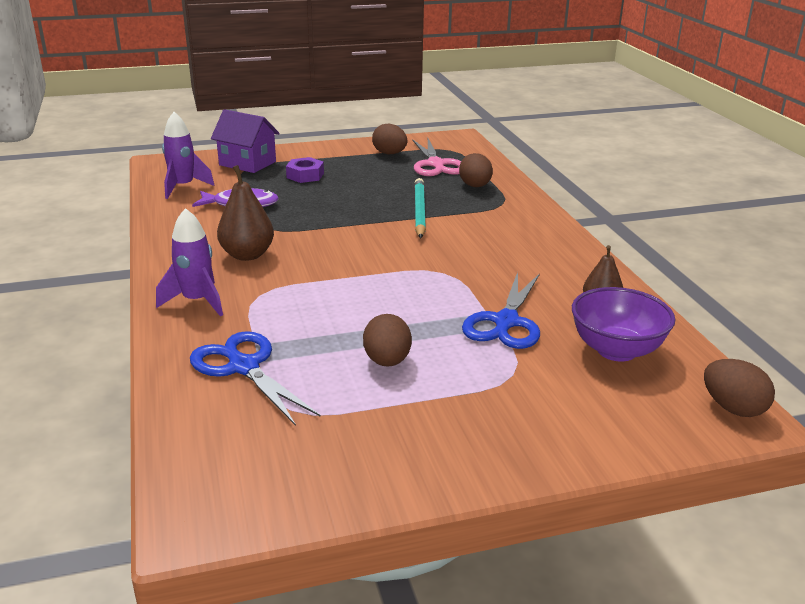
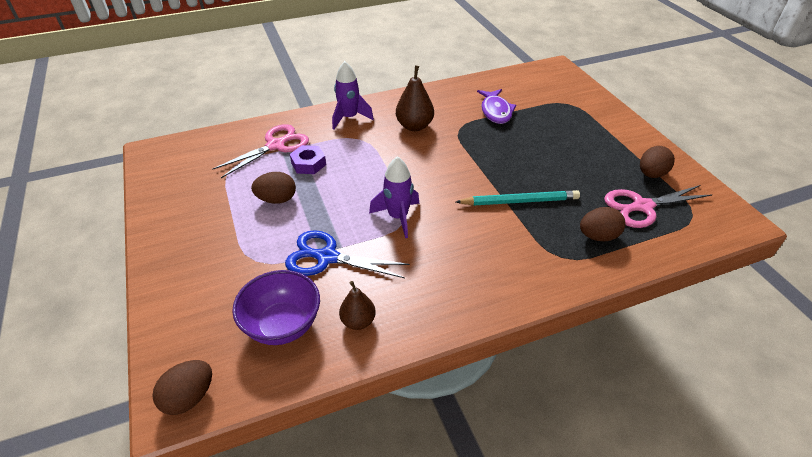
camera: 85 degrees right, 15 degrees up
purple rocket [162,112,215,199] -> purple rocket moved to [369,156,420,238]
blue scissors [190,331,321,426] -> pink scissors [212,124,309,178]
purple house [211,109,280,173] -> none
purple nut [286,157,324,183] -> purple nut moved to [290,145,326,174]

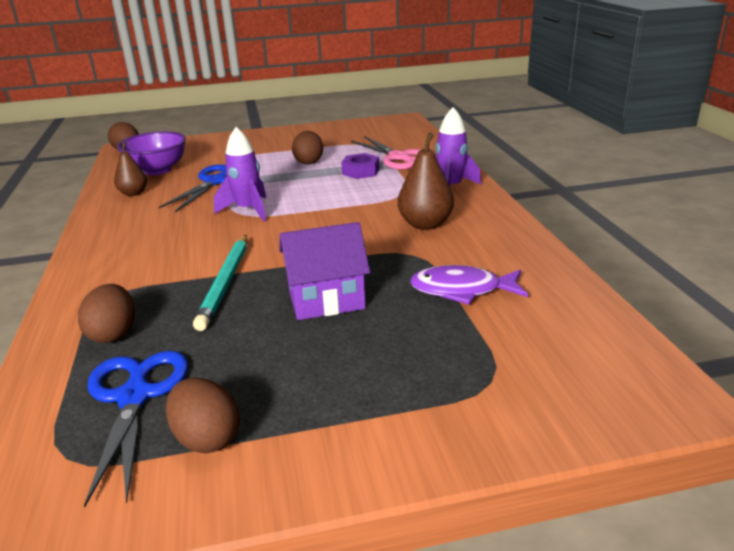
camera: 100 degrees right, 15 degrees down
pink scissors [604,185,713,228] -> blue scissors [84,351,188,507]
none -> purple house [279,222,370,320]

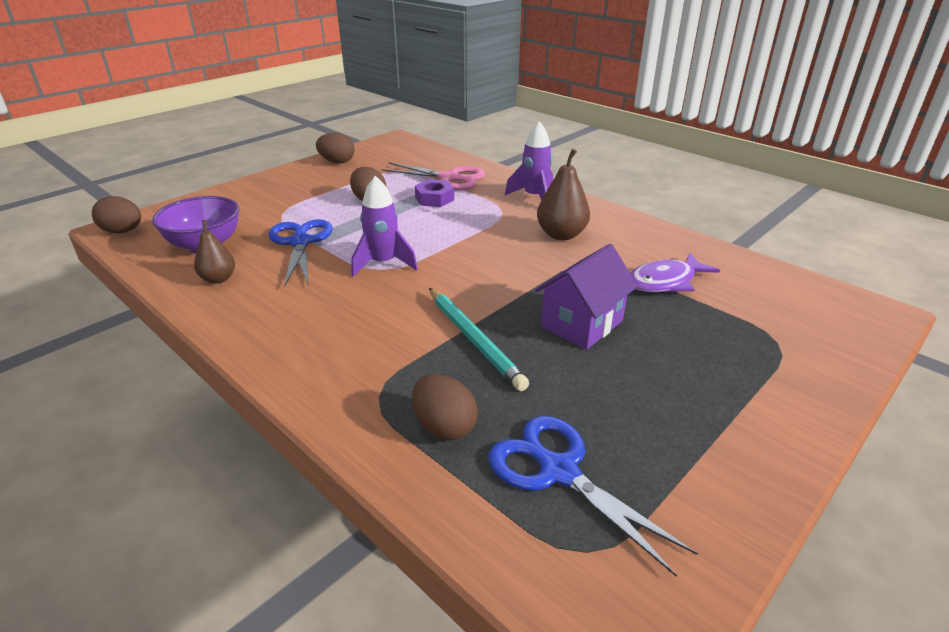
camera: 35 degrees left, 5 degrees up
brown egg [166,378,240,453] -> brown egg moved to [316,133,354,164]

